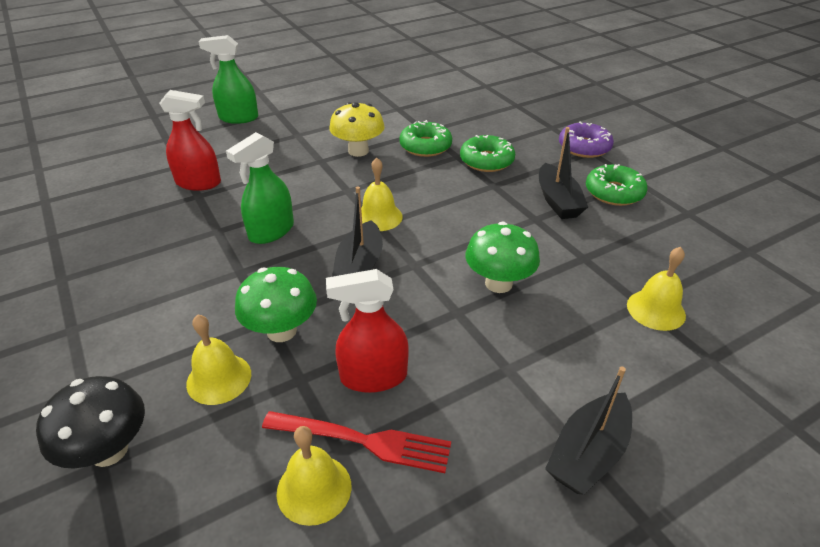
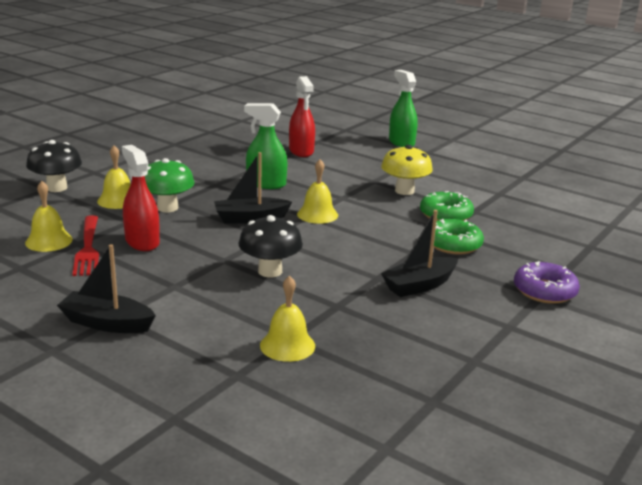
camera: 65 degrees right, 15 degrees down
green mushroom [465,222,540,293] -> black mushroom [239,215,303,277]
green donut [586,164,648,206] -> none

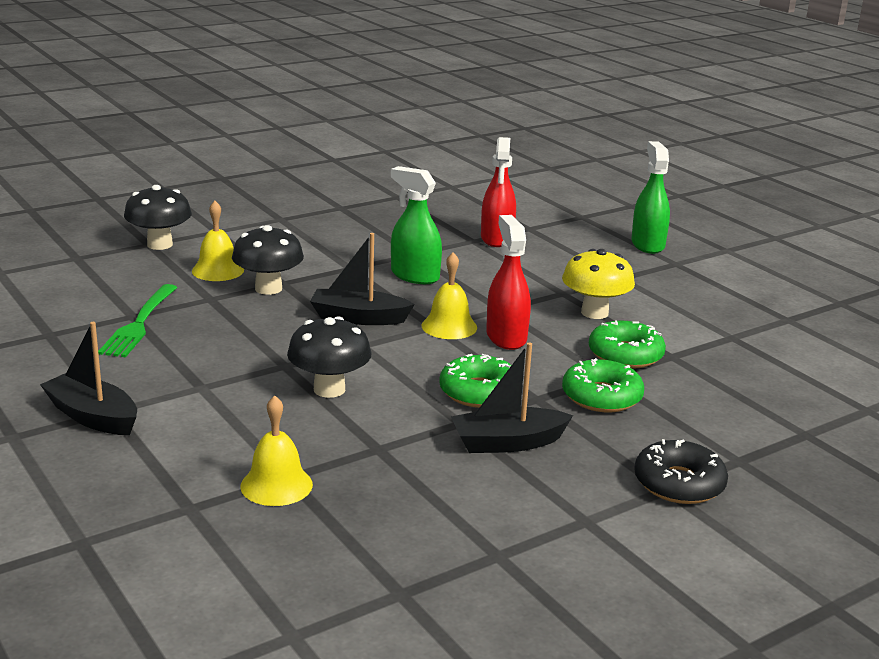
camera: 20 degrees right, 0 degrees up
yellow bell [25,181,73,252] -> none
red fork [72,215,99,276] -> green fork [98,284,178,357]
red spray bottle [122,145,160,251] -> red spray bottle moved to [486,215,531,350]
green mushroom [145,158,195,212] -> black mushroom [232,225,304,295]
purple donut [514,261,580,304] -> black donut [634,439,728,504]
none -> green donut [439,354,512,408]

